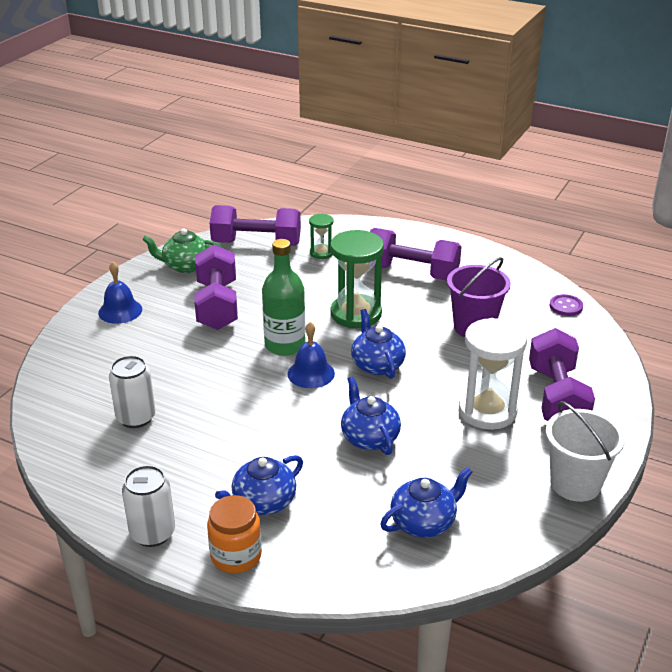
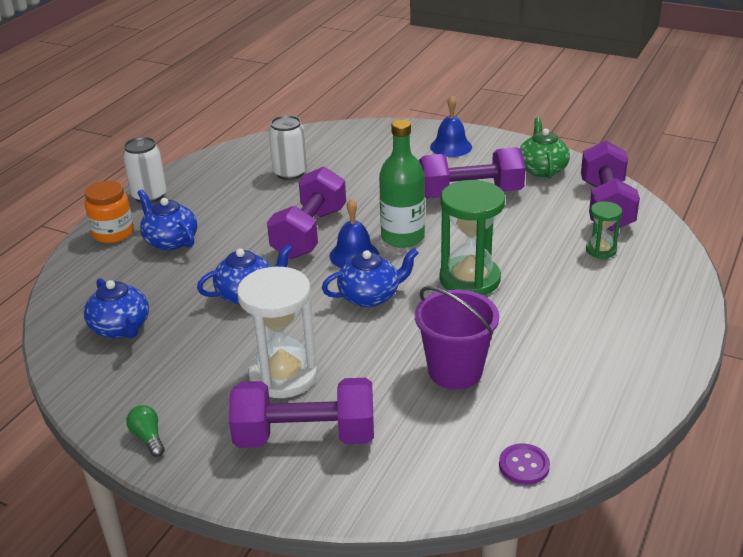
camera: 90 degrees right, 0 degrees up
purple dumbbell [370,228,462,281] -> purple dumbbell moved to [267,167,346,259]
white bucket [546,401,625,502] -> green light bulb [126,405,165,457]

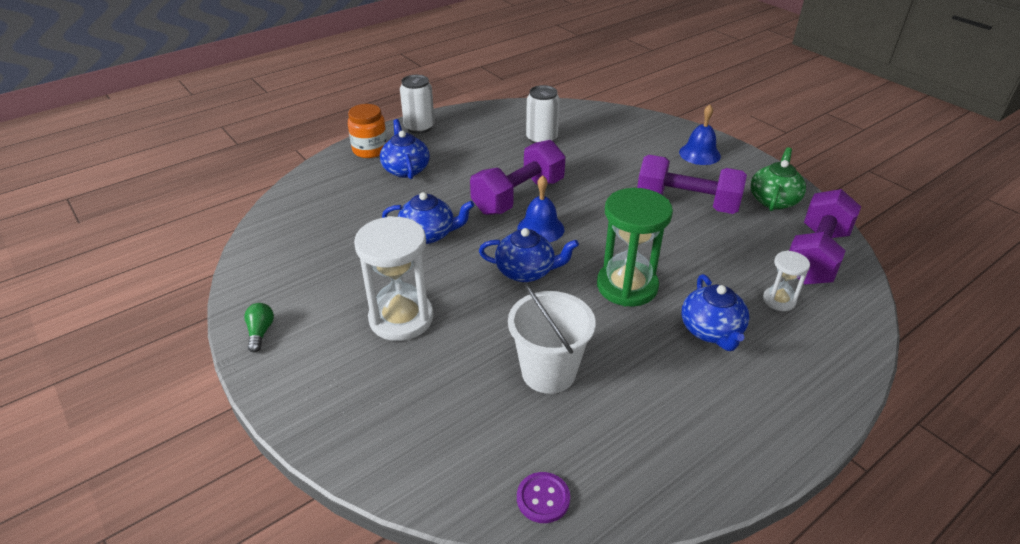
camera: 25 degrees right, 5 degrees up
blue teapot [84,278,149,338] -> blue teapot moved to [681,274,749,351]
purple dumbbell [229,378,374,448] -> none
green bottle [379,119,425,248] -> none
purple bucket [415,286,499,389] -> white bucket [508,283,596,394]
green hourglass [586,201,622,259] -> white hourglass [763,251,810,311]

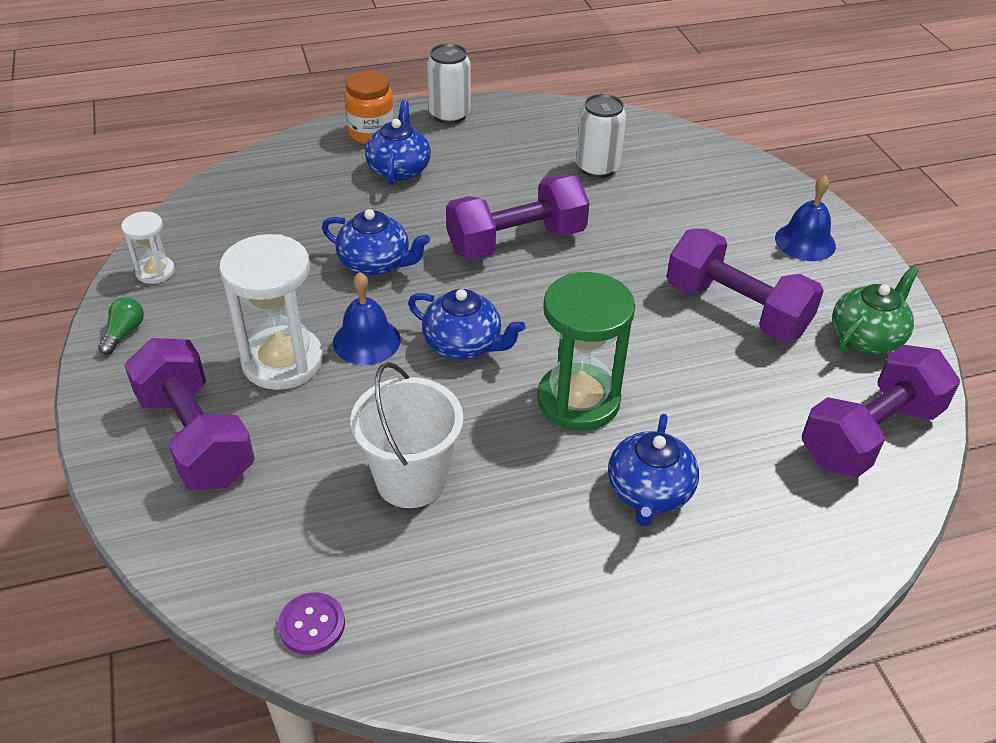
camera: 20 degrees right, 5 degrees up
blue bell [517,175,564,243] -> blue bell moved to [333,272,401,365]
white hourglass [763,251,810,311] -> white hourglass moved to [121,212,175,284]
none -> purple dumbbell [124,338,255,490]

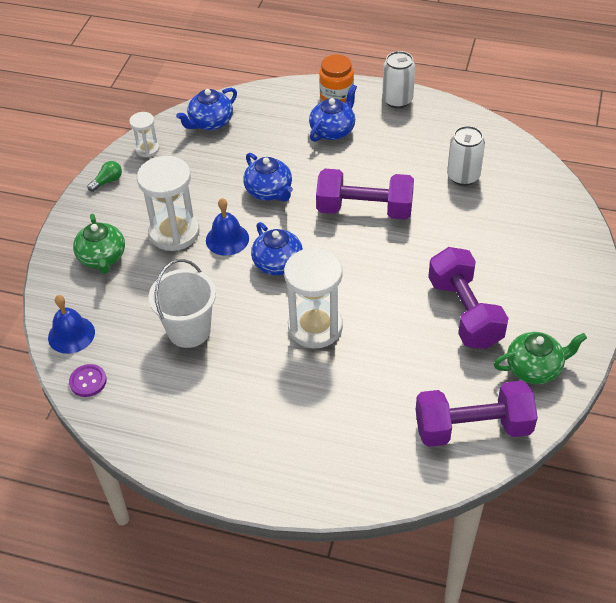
camera: 35 degrees right, 5 degrees up
purple dumbbell [124,338,255,490] -> green teapot [73,214,125,274]
green hourglass [537,272,635,431] -> white hourglass [284,248,343,348]
blue teapot [608,414,699,526] -> blue teapot moved to [176,88,237,130]
blue bell [775,175,836,261] -> blue bell moved to [48,295,95,354]

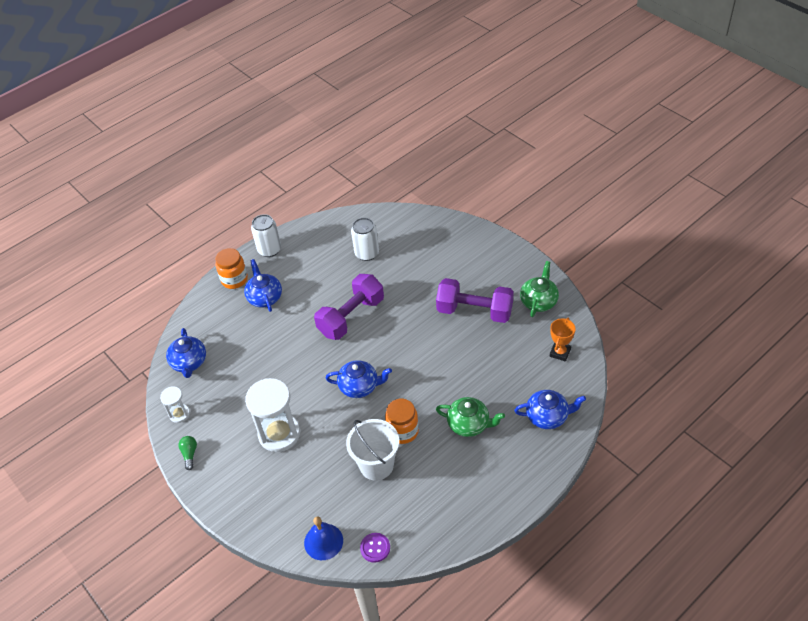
camera: 55 degrees left, 0 degrees up
green teapot [73,214,125,274] -> green teapot moved to [436,397,505,437]
blue bell [206,198,249,256] -> none
blue teapot [243,153,293,202] -> blue teapot moved to [514,390,586,429]
white hourglass [284,248,343,348] -> none
purple dumbbell [416,381,538,447] -> orange trophy [550,318,576,362]
none -> orange jar [385,399,419,444]

